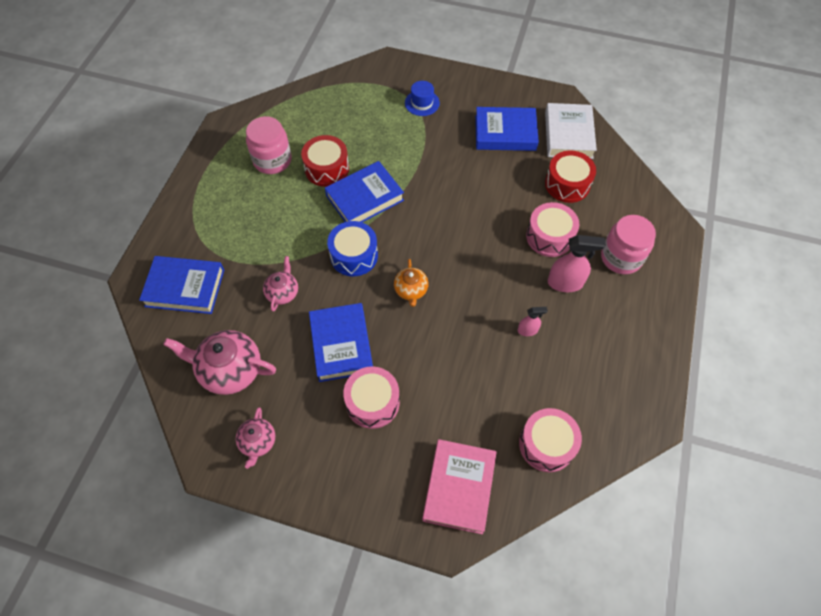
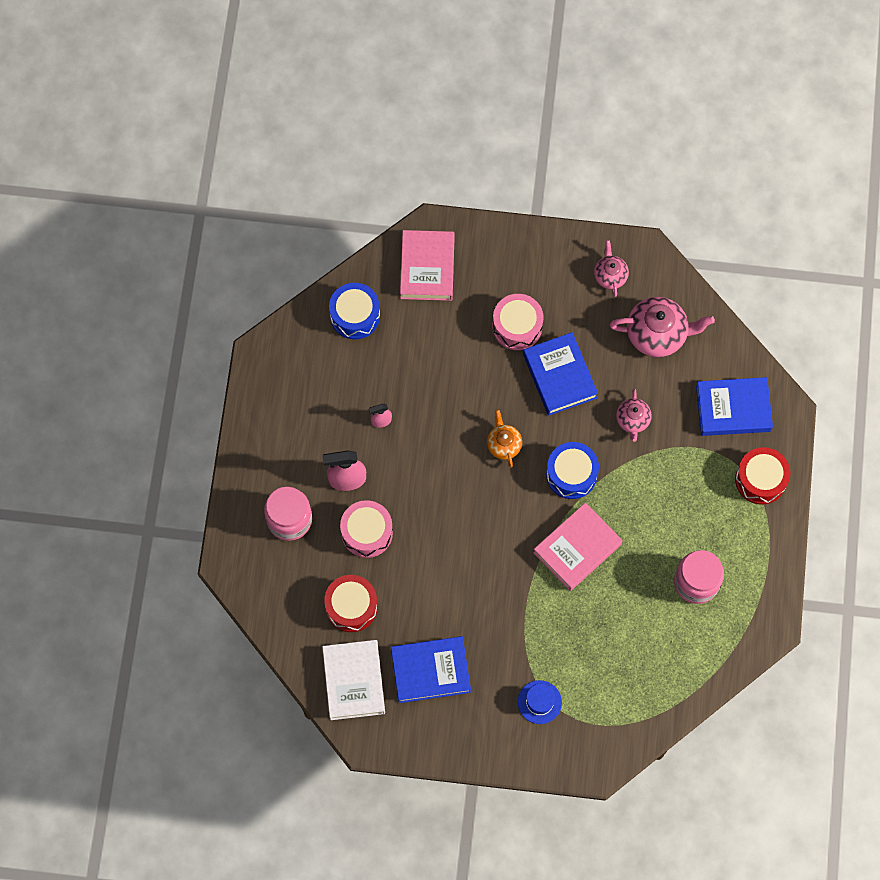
camera: 170 degrees right, 10 degrees up
red drum [301,135,349,187] -> red drum moved to [735,447,790,505]
blue book [325,161,404,222] -> pink book [533,503,623,591]
pink drum [519,408,582,472] -> blue drum [329,283,380,339]

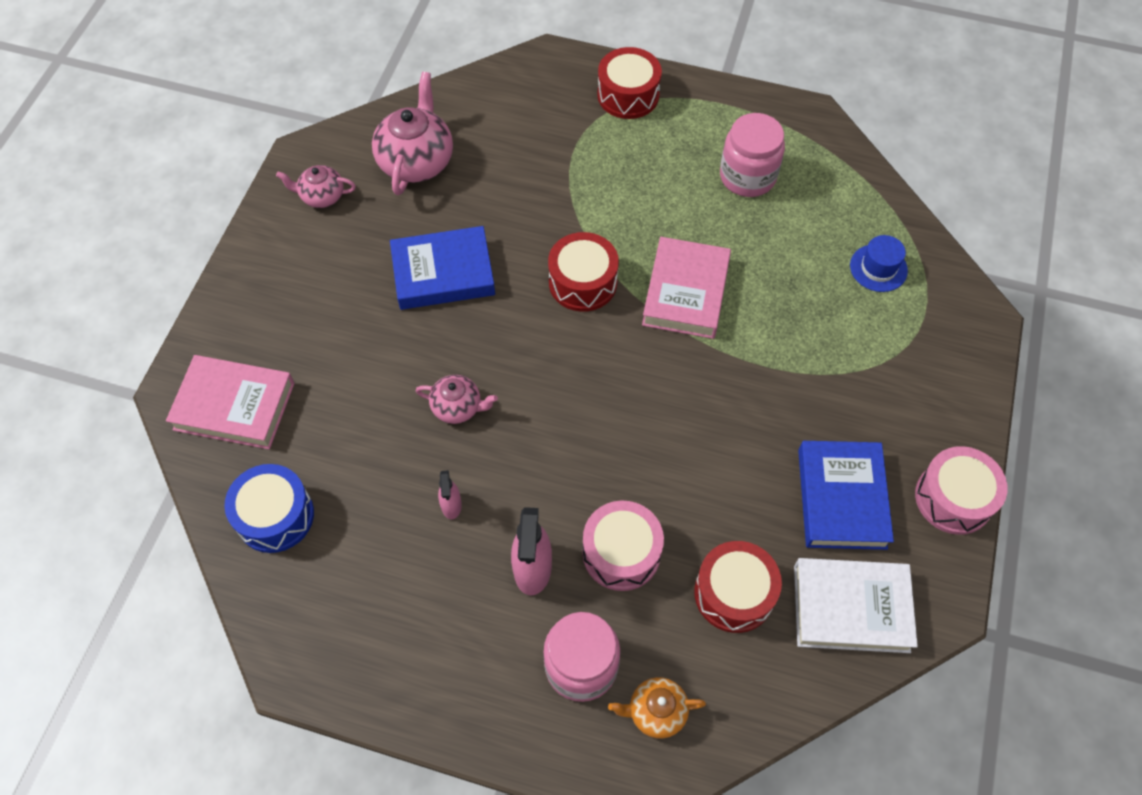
camera: 80 degrees left, 10 degrees down
orange teapot [487,409,522,467] -> orange teapot moved to [608,677,706,739]
pink drum [492,294,543,350] -> pink drum moved to [915,446,1008,535]
blue hat [518,680,562,724] -> blue hat moved to [850,235,908,292]
pink book [533,503,623,591] -> pink book turned 45 degrees clockwise [642,237,731,339]
blue drum [546,442,599,499] -> red drum [548,232,619,312]
pink teapot [616,389,652,442] -> pink teapot moved to [416,375,498,424]
blue book [696,377,773,436] -> none

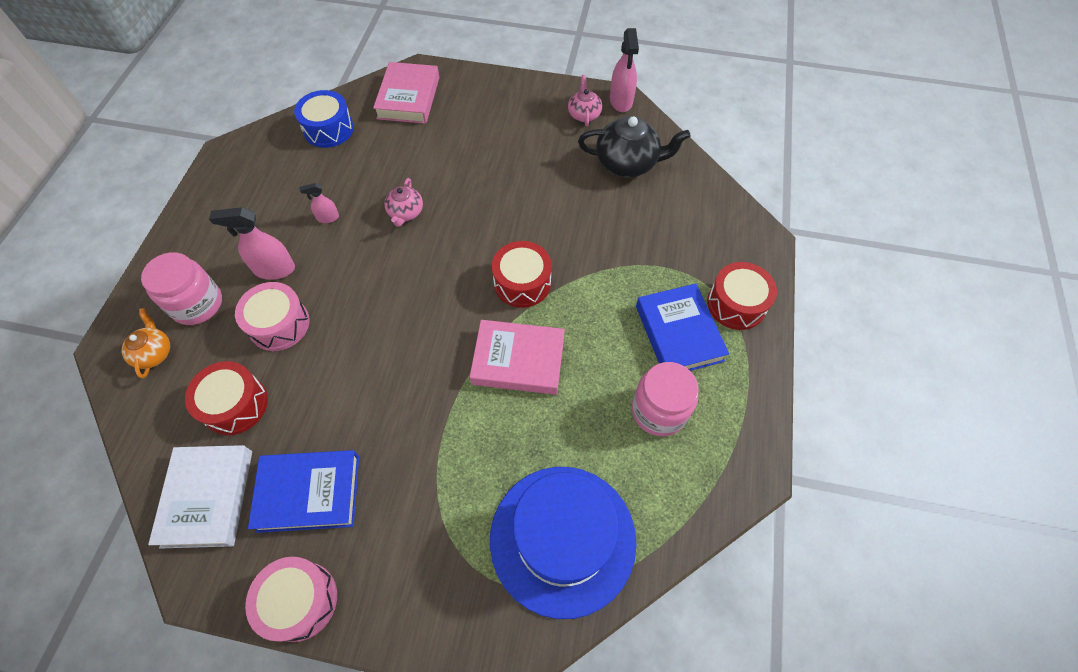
camera: 85 degrees right, 0 degrees up
pink teapot [372,72,453,195] -> black teapot [578,116,690,177]
blue book [390,226,495,310] -> blue book moved to [636,283,729,371]
blue hat [850,235,908,292] -> blue hat [490,467,637,619], size x2.47
none -> pink spray bottle [610,28,639,112]

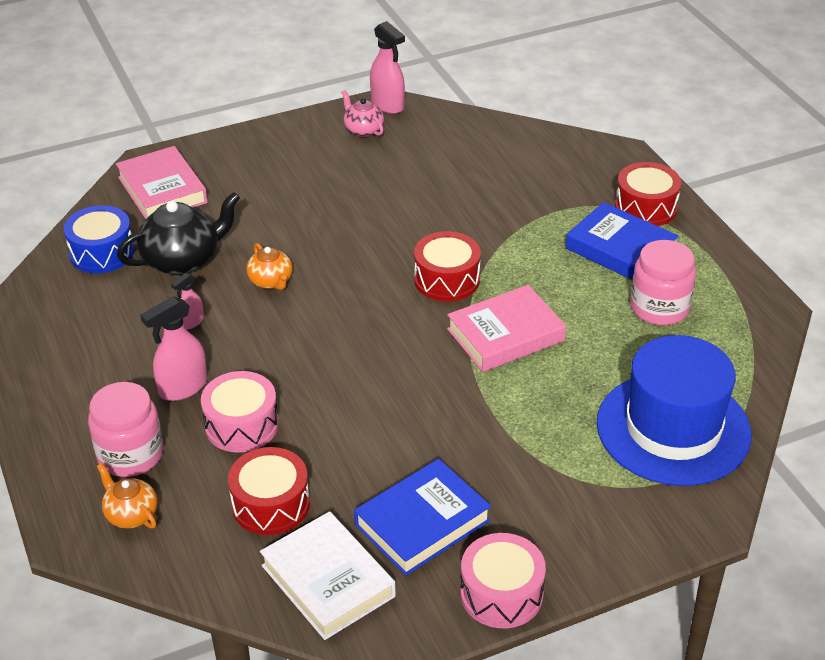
camera: 35 degrees left, 20 degrees down
pink teapot [384,178,423,227] -> orange teapot [246,243,292,290]
black teapot [578,116,690,177] -> black teapot moved to [117,192,240,275]

